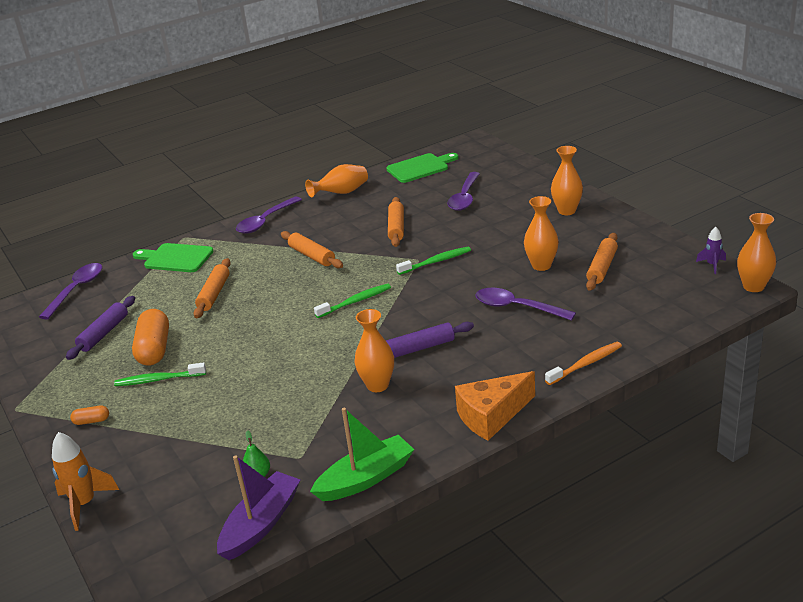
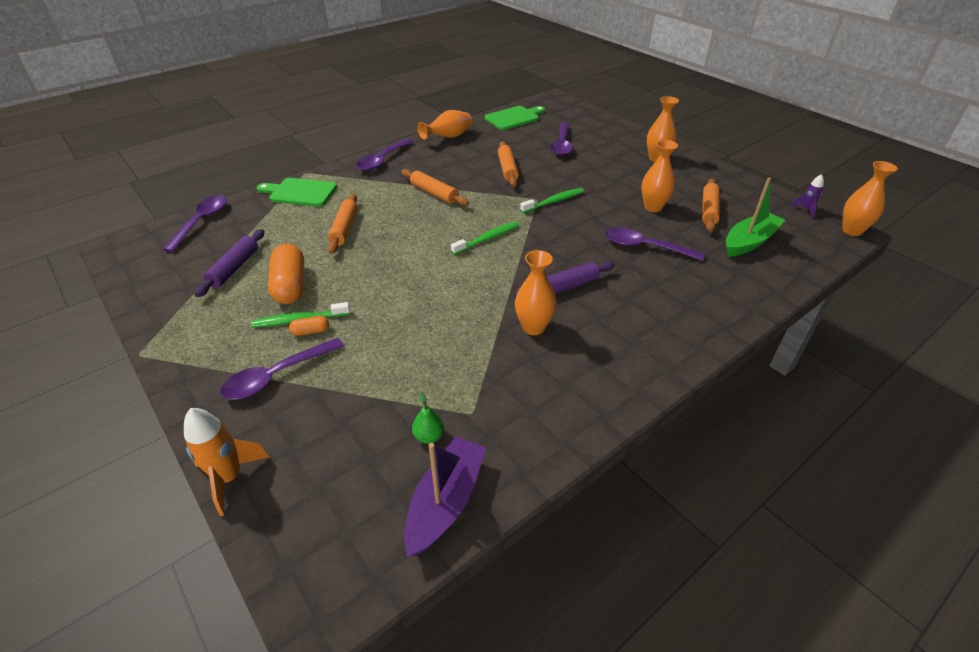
camera: 10 degrees left, 10 degrees up
orange capsule [70,406,109,425] -> orange capsule moved to [289,316,329,336]
green boat [310,408,414,501] -> green boat moved to [726,177,786,257]
orange cheese [455,371,535,441] -> none
orange toothbrush [545,342,622,385] -> none
none -> purple spoon [220,338,344,400]

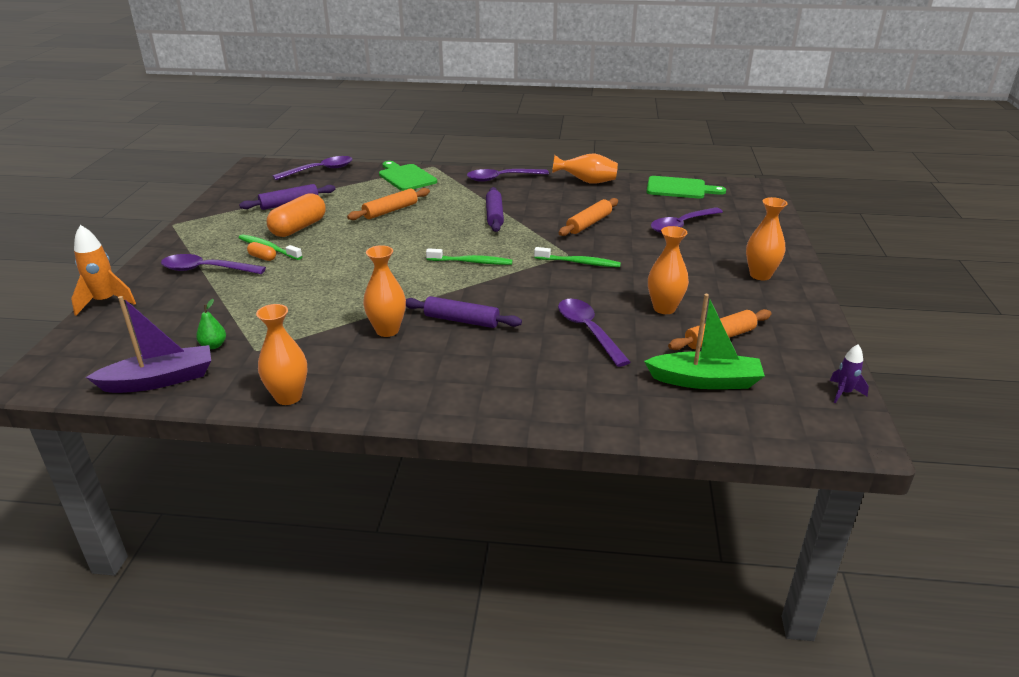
camera: 45 degrees right, 10 degrees down
orange rolling pin [401,169,469,206] -> purple rolling pin [486,187,504,232]
orange vase [842,161,898,236] -> orange vase moved to [256,304,308,405]

